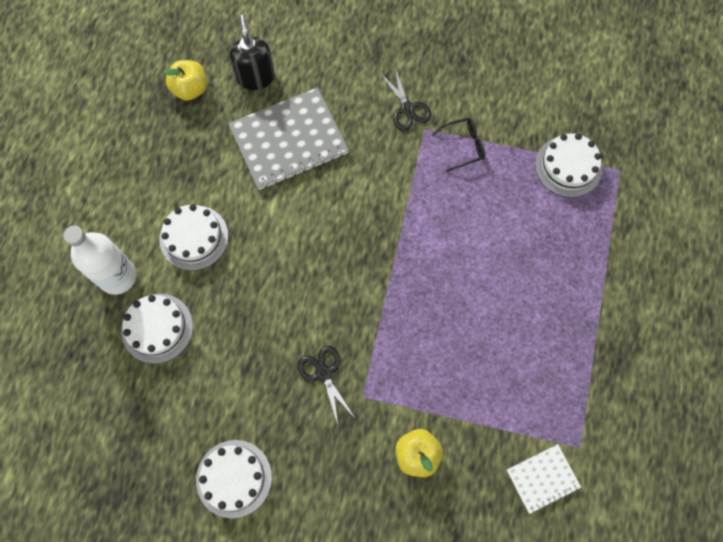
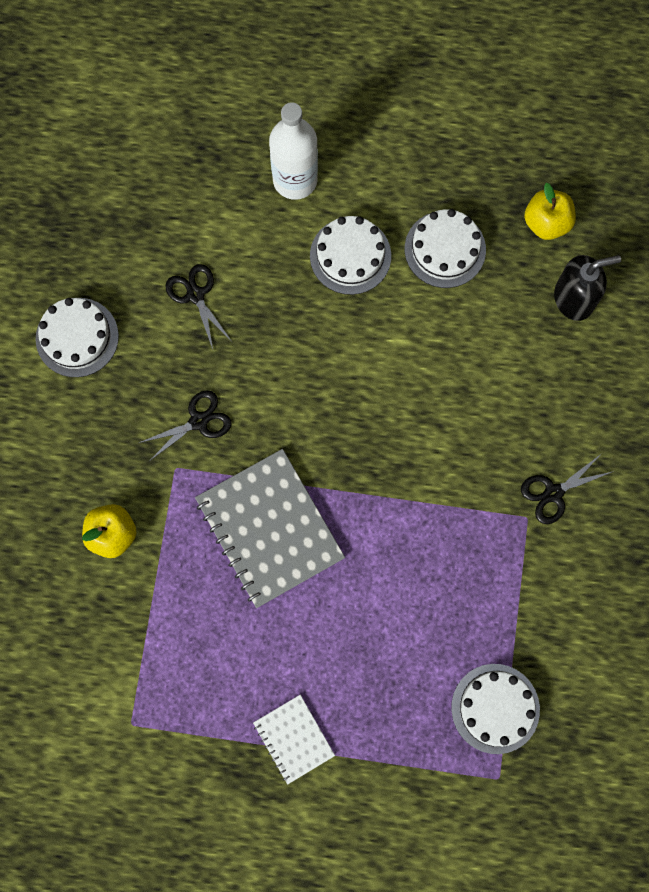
camera: 85 degrees right, 5 degrees up
white cake [121,294,193,364] -> white cake moved to [405,209,486,288]
grey notebook [228,87,349,190] -> grey notebook moved to [195,449,345,608]
black glasses [432,118,485,172] -> none
white notebook [507,444,581,514] -> white notebook moved to [253,695,335,784]
none -> black scissors [165,264,232,349]

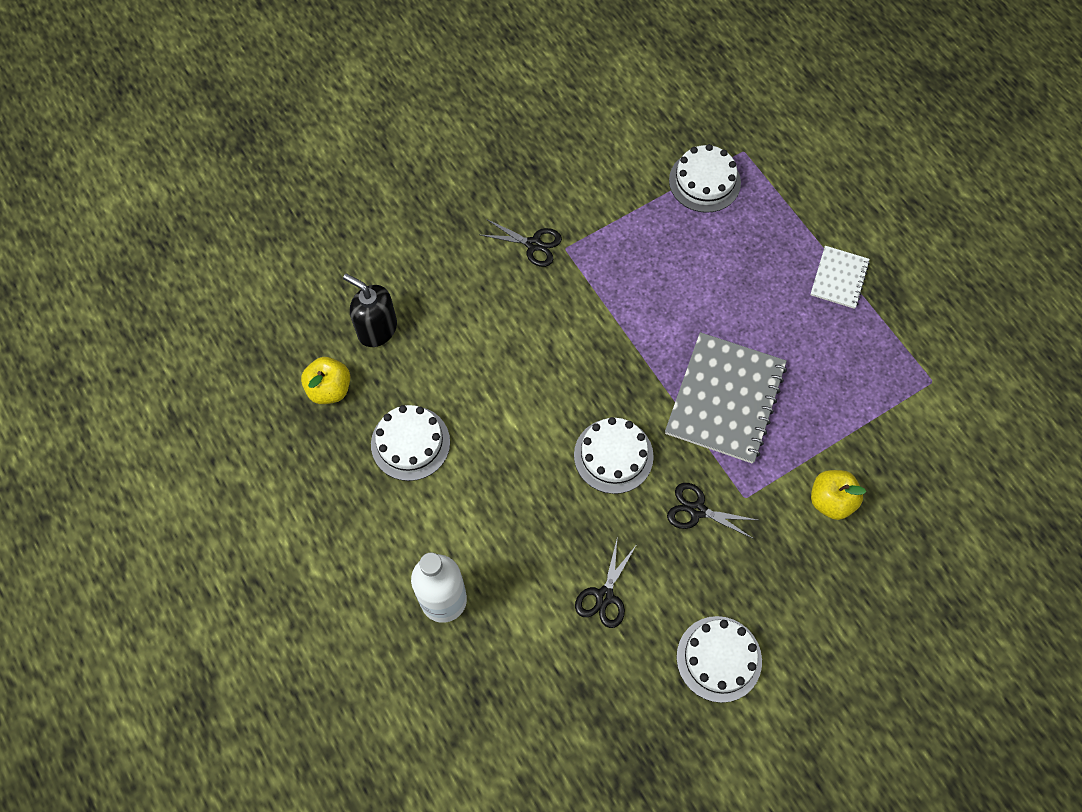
camera: 130 degrees left, 10 degrees down
white cake [310,216,391,295] -> white cake moved to [574,417,654,494]

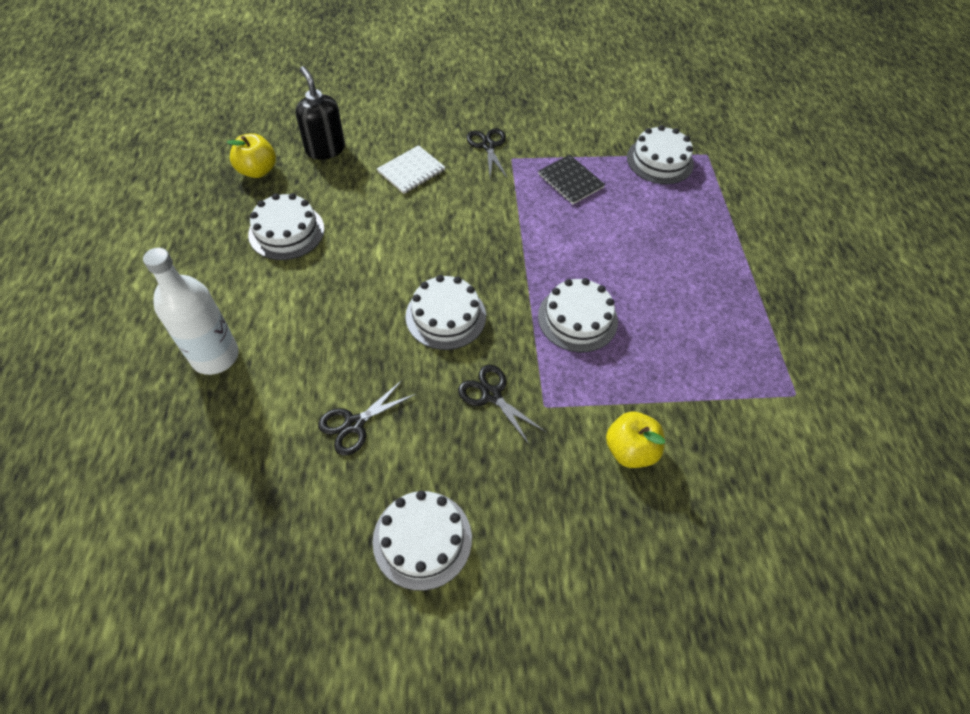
camera: 25 degrees right, 10 degrees down
black scissors [481,219,562,267] -> black scissors turned 150 degrees counterclockwise [466,128,507,178]
grey notebook [665,332,787,464] -> white cake [538,278,618,352]
white notebook [810,246,870,309] -> white notebook moved to [377,145,445,194]
none -> black notebook [538,155,605,204]

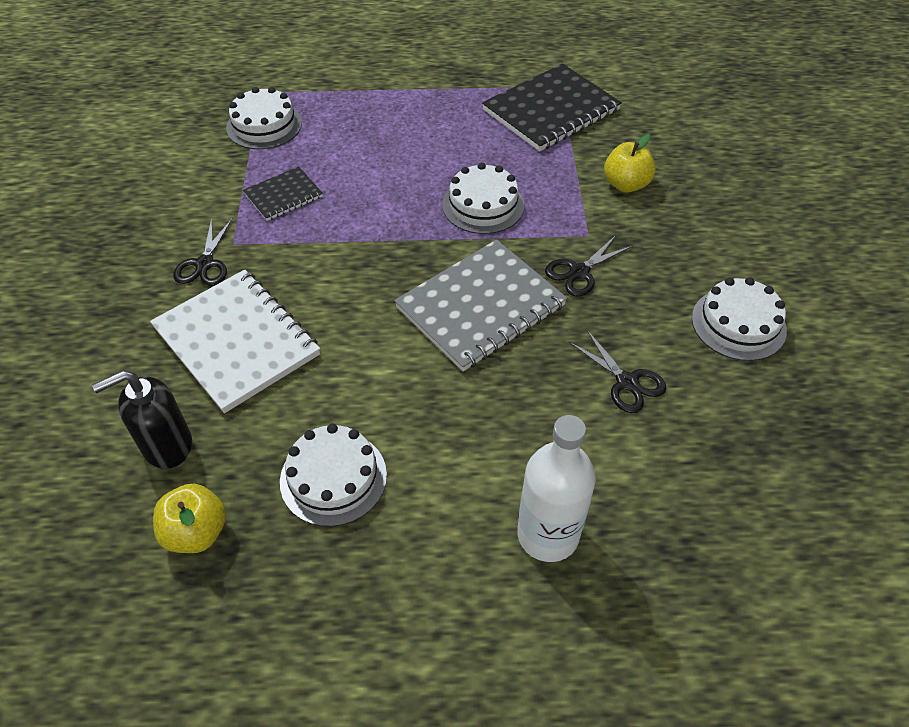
camera: 85 degrees left, 5 degrees down
white notebook [377,145,445,194] -> white notebook [150,270,320,413], size x1.90
white cake [405,275,486,350] -> grey notebook [394,240,567,371]
black scissors [466,128,507,178] -> black scissors turned 75 degrees counterclockwise [173,218,233,286]
none -> black notebook [482,64,622,151]

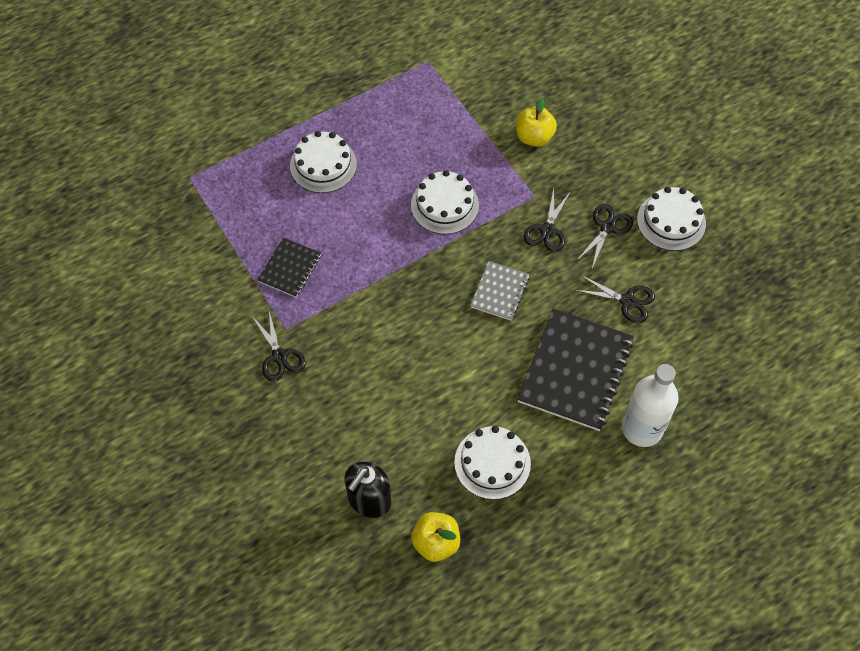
camera: 30 degrees left, 10 degrees up
white notebook [150,270,320,413] -> none
white cake [226,87,302,150] -> white cake moved to [290,131,357,193]
grey notebook [394,240,567,371] -> grey notebook [470,261,530,321], size x0.53
black notebook [482,64,622,151] -> black notebook moved to [517,309,634,431]
none -> black scissors [576,204,633,268]

